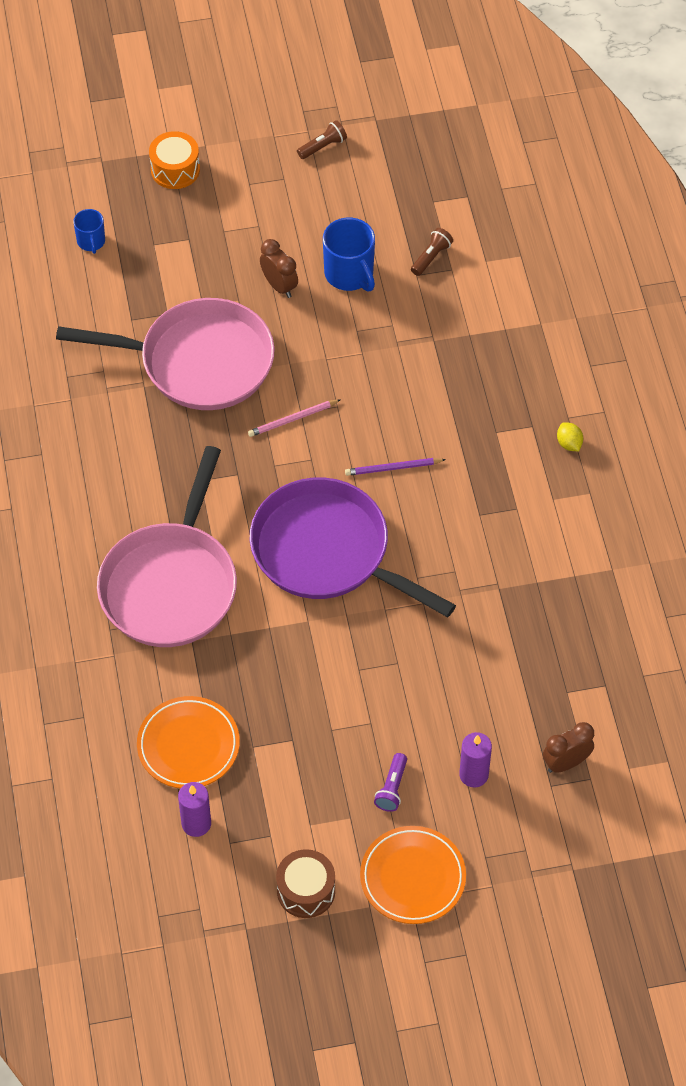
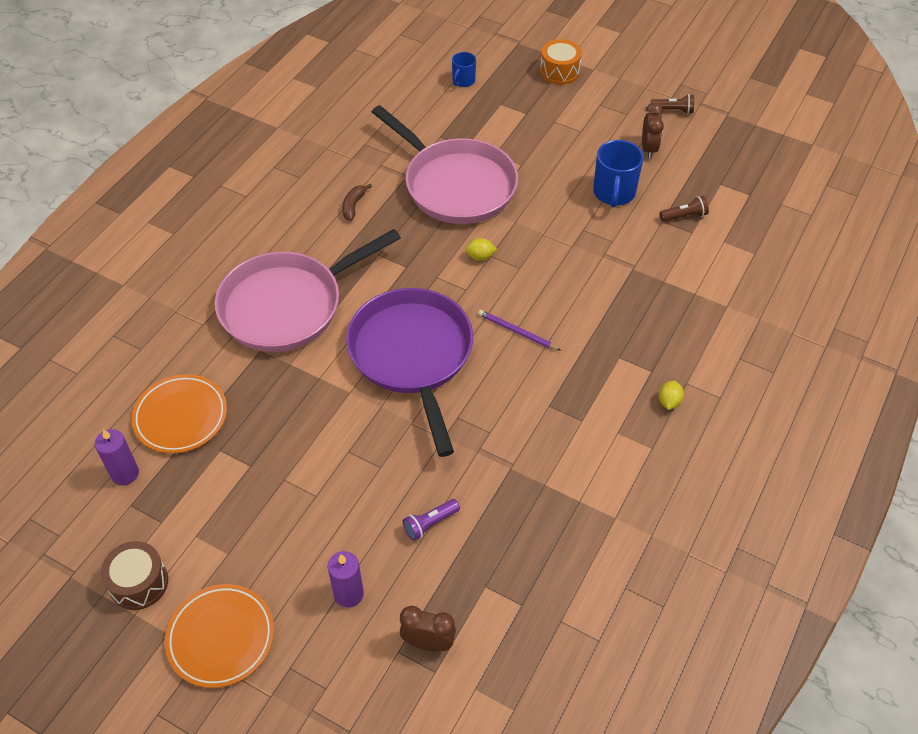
camera: 40 degrees right, 5 degrees down
pink pencil [248,399,341,437] -> yellow lemon [465,238,497,261]
brown clock [260,239,298,298] -> brown clock moved to [642,103,664,159]
purple flashlight [374,753,407,812] -> purple flashlight moved to [403,499,460,541]
none -> brown banana [343,184,372,221]

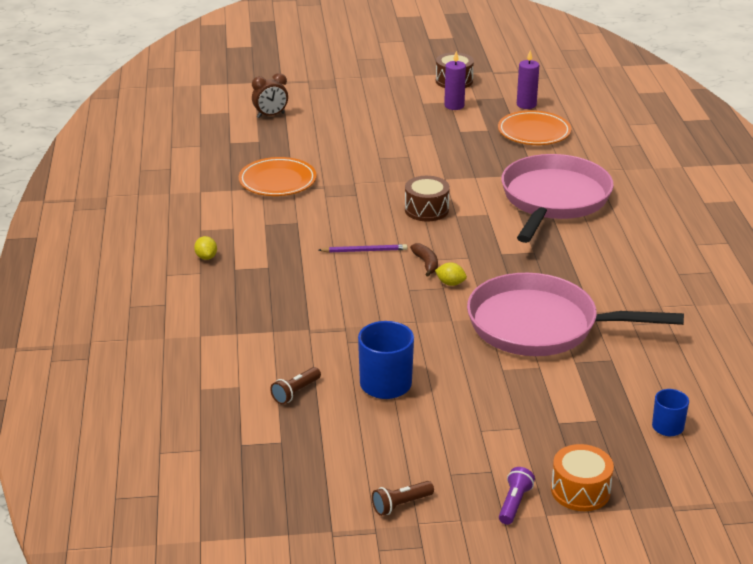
camera: 145 degrees right, 20 degrees down
orange plate [165,584,274,688] -> orange plate moved to [239,157,317,196]
purple candle [328,551,364,608] -> purple candle moved to [444,51,466,110]
brown banana [343,184,372,221] -> brown banana moved to [410,243,438,276]
purple pan [346,288,473,457] -> brown drum [405,176,450,221]
purple flashlight [403,499,460,541] -> purple flashlight moved to [499,467,535,525]
yellow lemon [465,238,497,261] -> yellow lemon turned 60 degrees clockwise [435,262,467,286]
brown clock [642,103,664,159] -> none

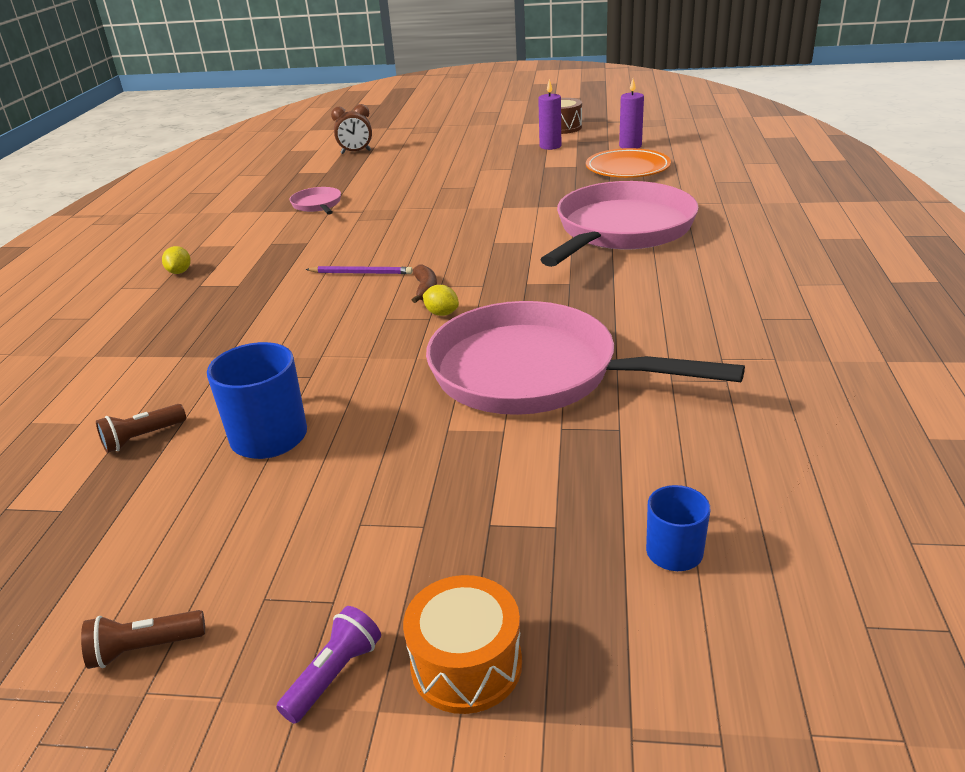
camera: 15 degrees right, 0 degrees up
orange plate [239,157,317,196] -> pink pan [290,187,341,214]
brown drum [405,176,450,221] -> none

